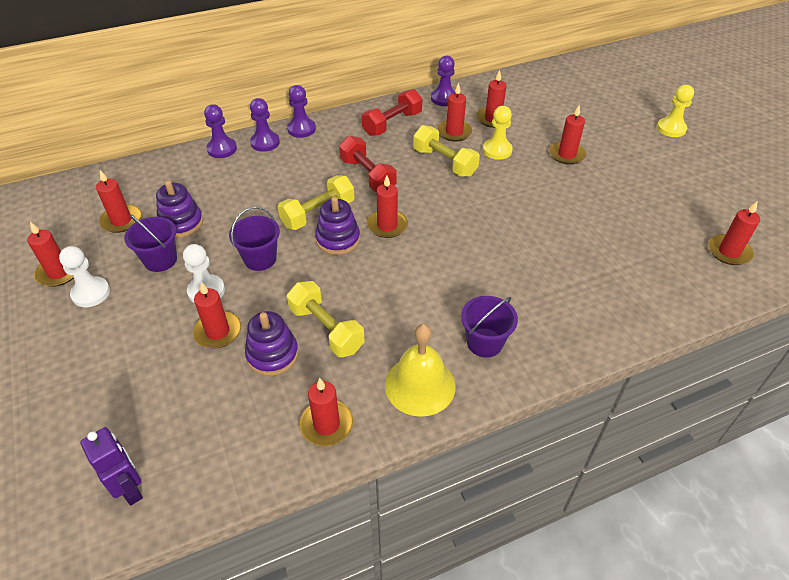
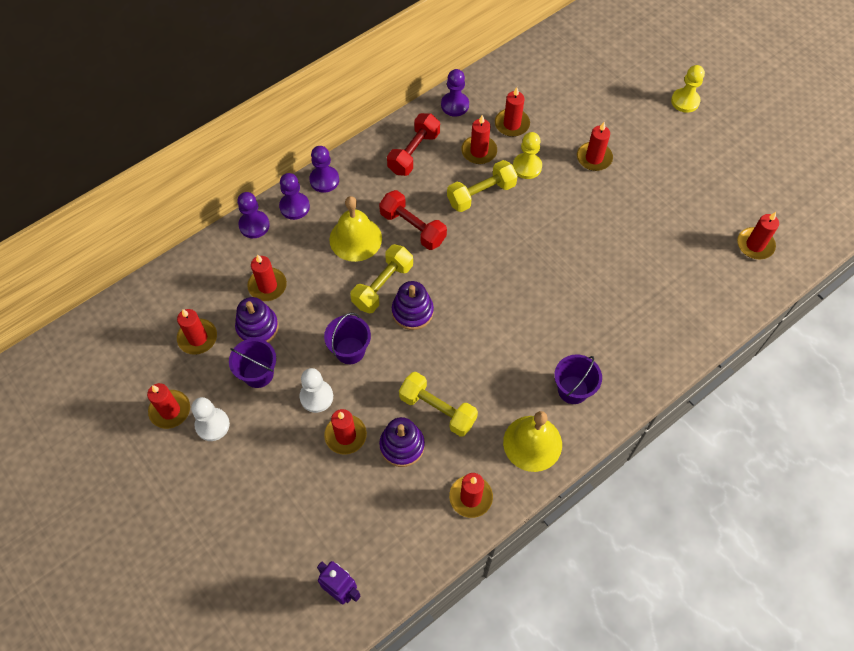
camera: 15 degrees left, 15 degrees up
red candle [367,175,408,238] -> red candle moved to [248,254,287,301]
yellow dumbbell [413,125,480,177] -> yellow dumbbell turned 60 degrees counterclockwise [447,160,518,212]
none -> yellow bell [329,196,382,262]

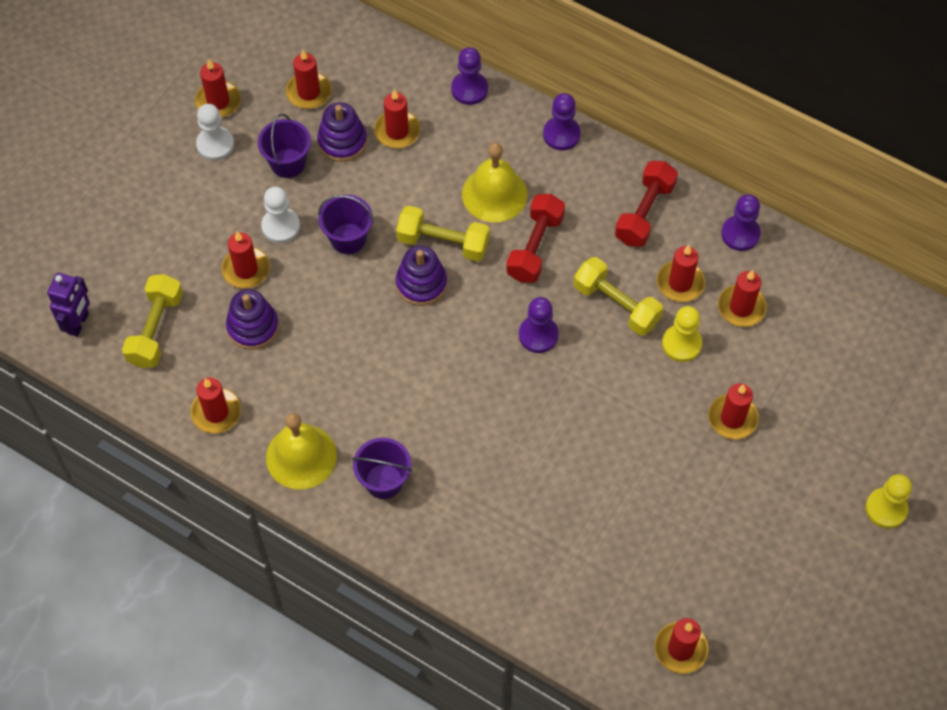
camera: 70 degrees right, 0 degrees up
purple pawn [279,173,310,220] -> purple pawn moved to [519,297,559,353]
red dumbbell [387,113,440,176] -> red dumbbell turned 75 degrees counterclockwise [615,161,678,247]
yellow dumbbell [399,372,478,437] -> yellow dumbbell moved to [122,274,183,368]

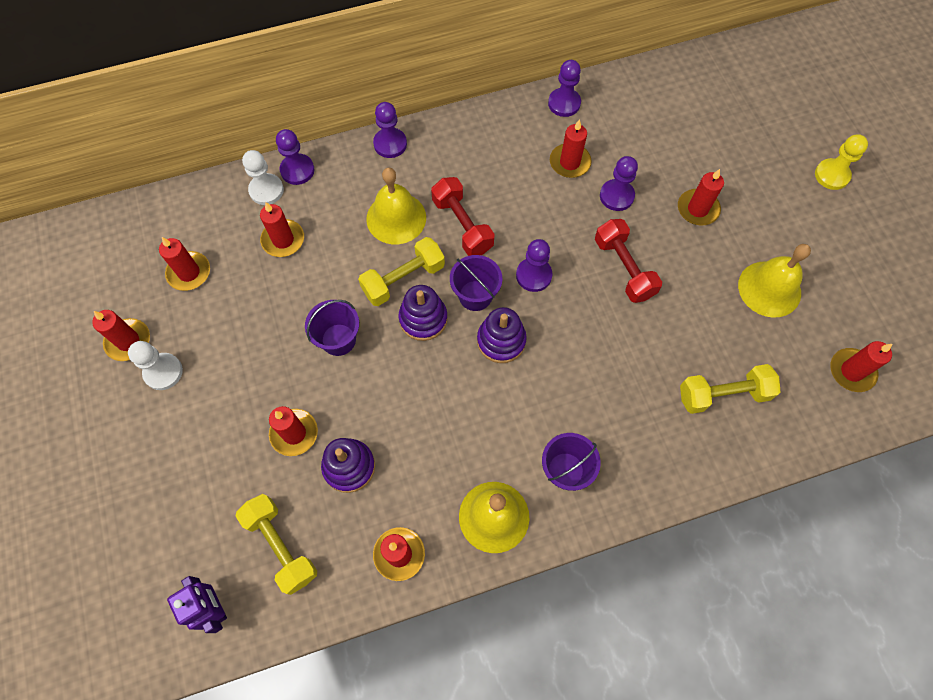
camera: 50 degrees left, 5 degrees up
purple bucket [258,114,311,178] -> purple bucket moved to [450,255,502,311]
white pawn [261,187,300,243] -> white pawn moved to [242,150,284,205]
purple stacking toy [317,102,367,162] -> purple stacking toy moved to [477,307,527,363]
yellow dumbbell [574,257,663,336] -> yellow dumbbell moved to [680,364,780,414]
red dumbbell [615,161,678,247] -> red dumbbell moved to [595,219,662,303]
yellow pawn [662,306,702,362] -> purple pawn [600,156,638,211]
red candle [718,270,767,327] -> none
none -> yellow bell [738,244,811,318]

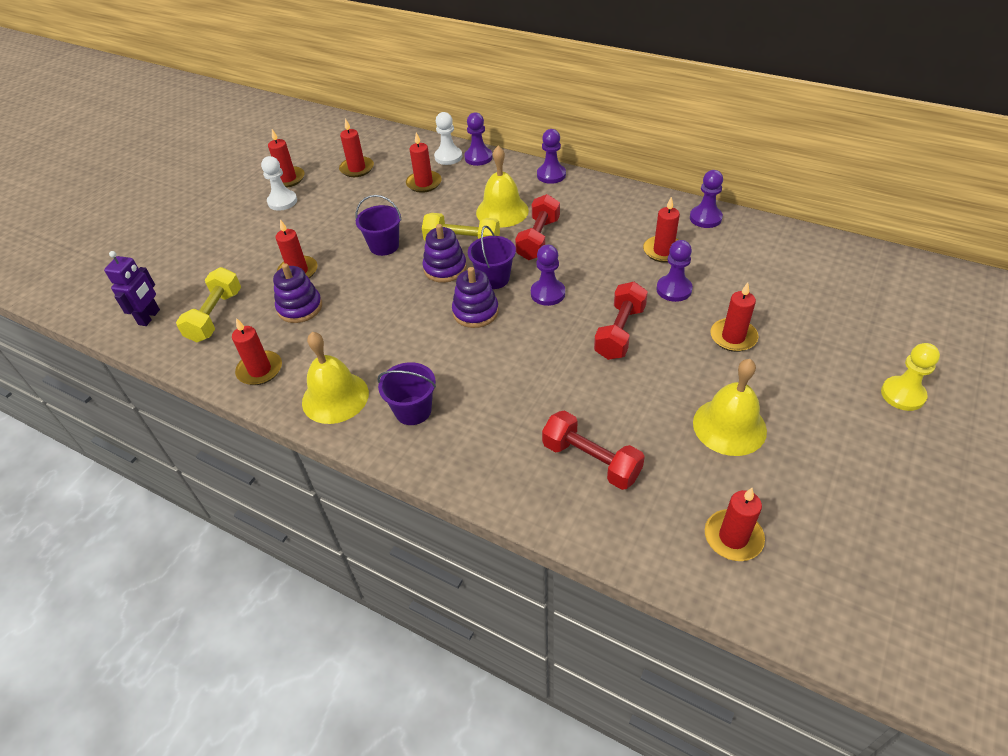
camera: 50 degrees right, 20 degrees down
yellow dumbbell [680,364,780,414] -> red dumbbell [542,411,645,490]

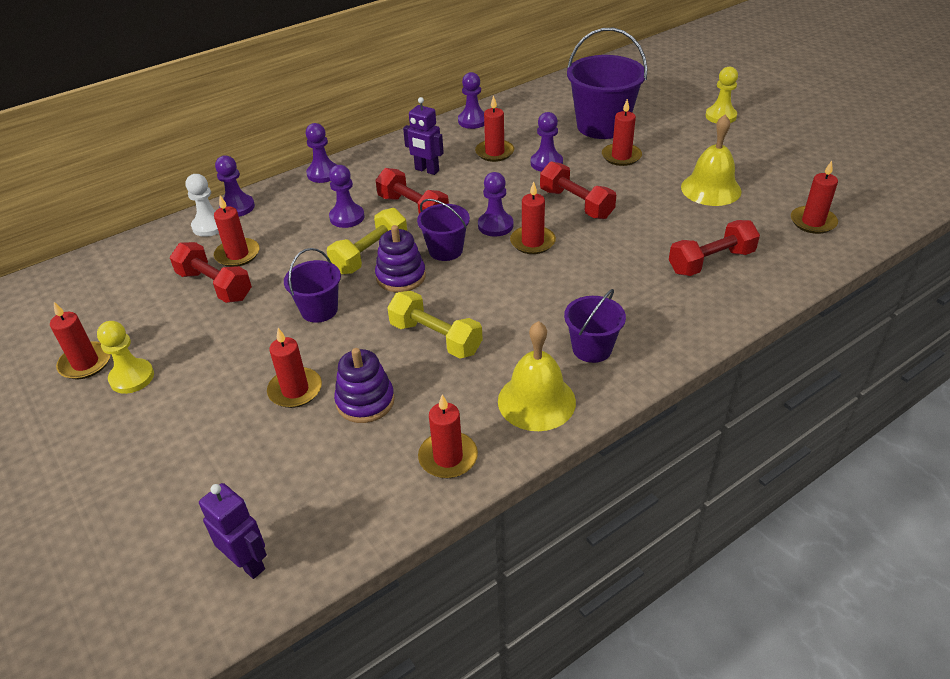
camera: 65 degrees left, 5 degrees down
yellow dumbbell [176,267,241,342] -> yellow dumbbell moved to [387,291,483,359]
white pawn [261,156,297,211] -> yellow pawn [97,321,154,394]
red candle [339,118,374,177] -> red candle moved to [510,182,556,254]
purple stacking toy [452,267,499,328] -> none
yellow bell [476,146,529,228] -> purple pawn [329,165,364,228]
none -> red dumbbell [170,242,252,303]
none -> purple robot [403,97,444,175]
none -> purple bucket [567,28,647,139]

